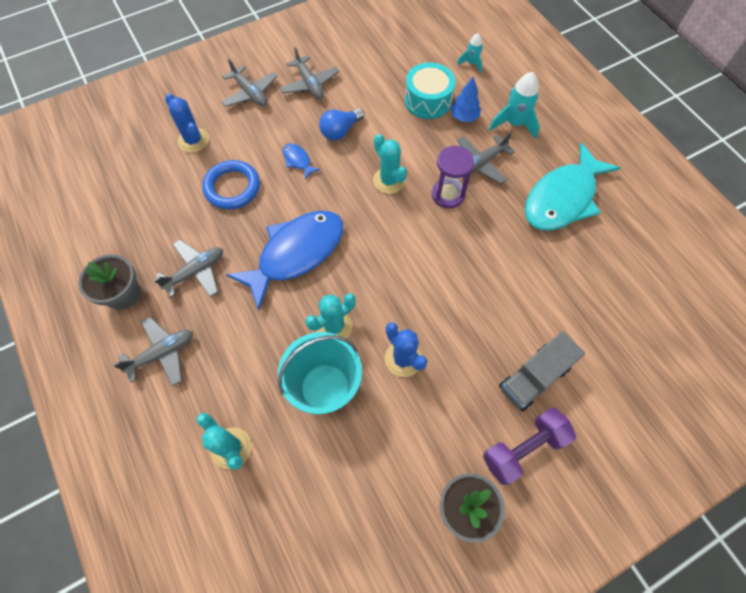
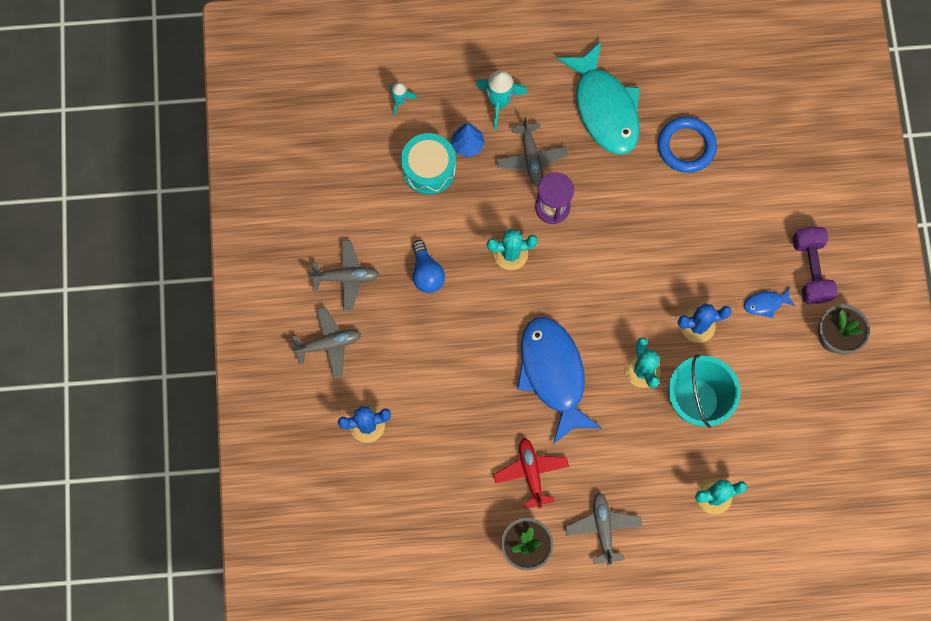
camera: 65 degrees left, 10 degrees up
grey plane [154,240,223,297] -> red plane [493,438,569,508]
blue ring [202,160,260,209] -> blue ring moved to [658,116,717,173]
blue fish [283,143,320,179] -> blue fish moved to [744,287,795,318]
grey truck [499,331,585,411] -> none

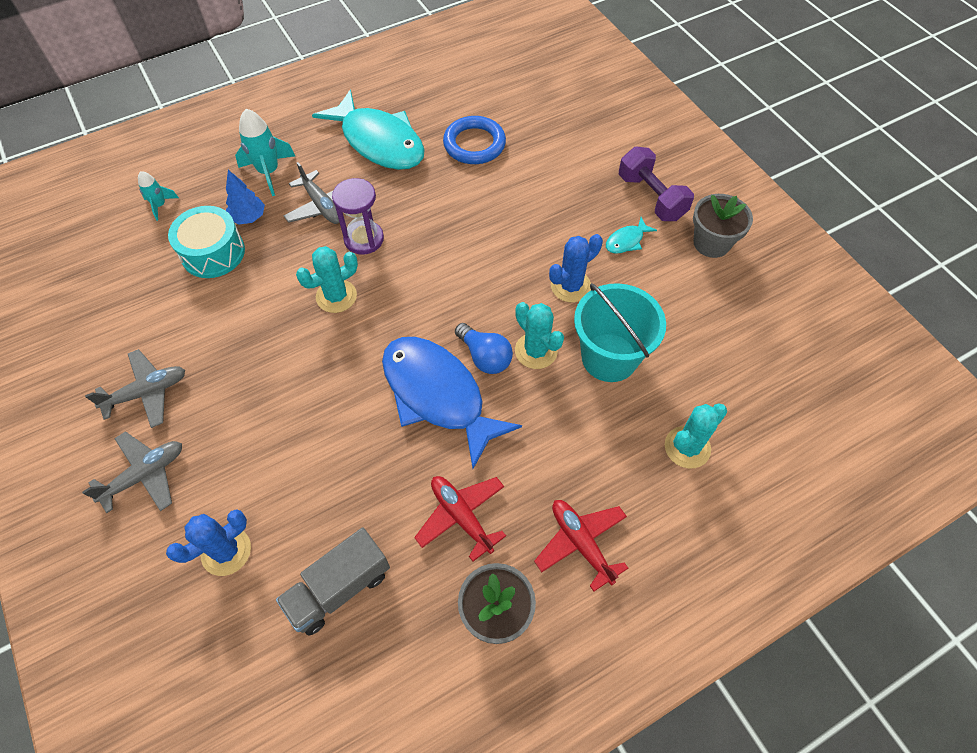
camera: 25 degrees left, 15 degrees down
blue light bulb [412,240,445,293] -> blue light bulb moved to [455,323,513,374]
grey plane [565,493,642,565] -> red plane [534,500,628,592]
blue fish [744,287,795,318] -> turquoise fish [606,217,657,254]
none -> grey truck [276,528,390,636]

